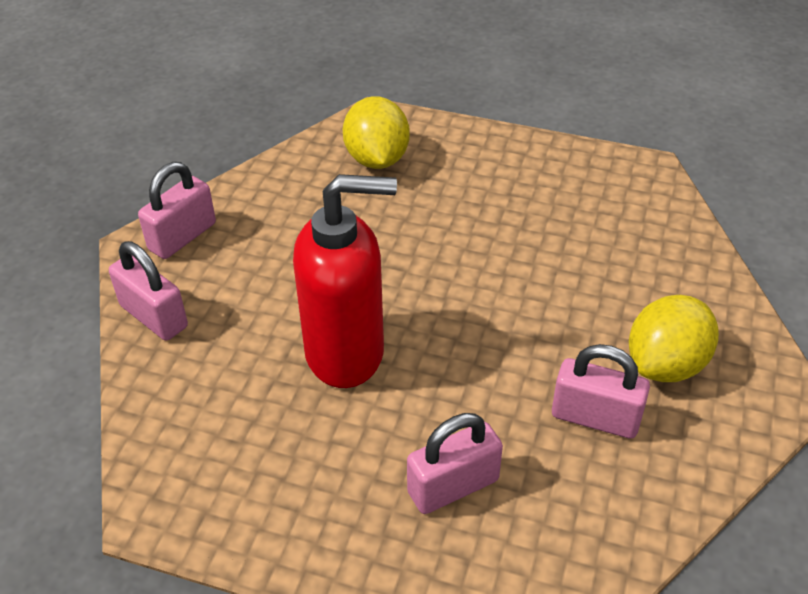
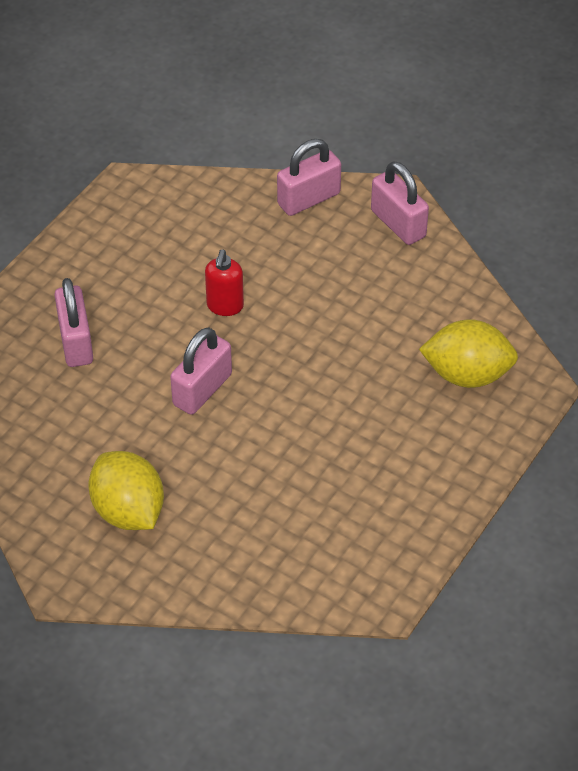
camera: 105 degrees right, 5 degrees up
red soap dispenser [293,174,397,388] -> red soap dispenser [205,250,244,316], size x0.46
pink padlock [552,344,650,439] -> pink padlock moved to [170,327,232,415]

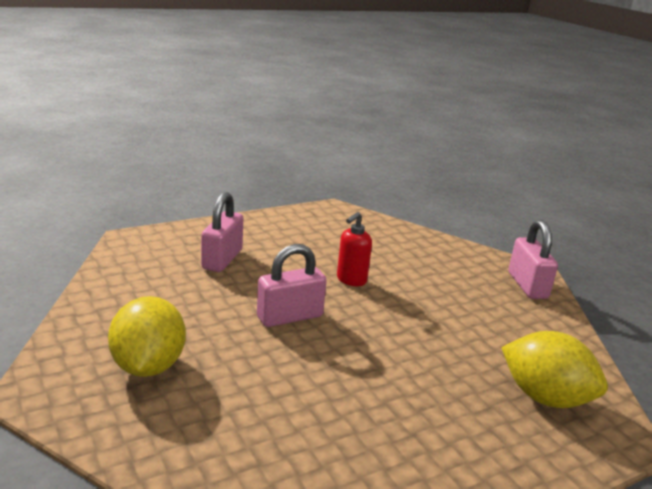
camera: 25 degrees right, 25 degrees down
pink padlock [277,139,341,216] -> none

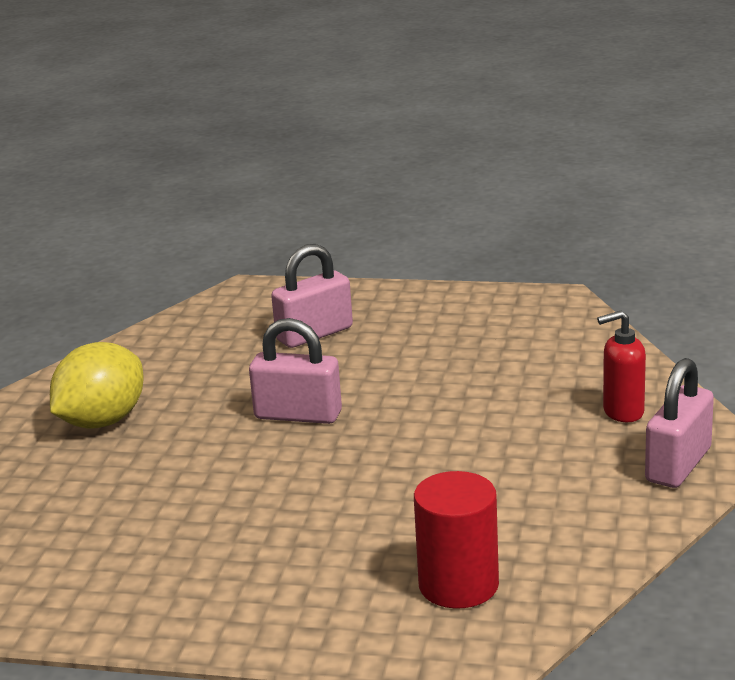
camera: 45 degrees right, 0 degrees up
red soap dispenser [337,212,372,286] -> red soap dispenser moved to [597,311,646,422]
yellow lemon [501,331,608,408] -> red cylinder [414,471,499,609]

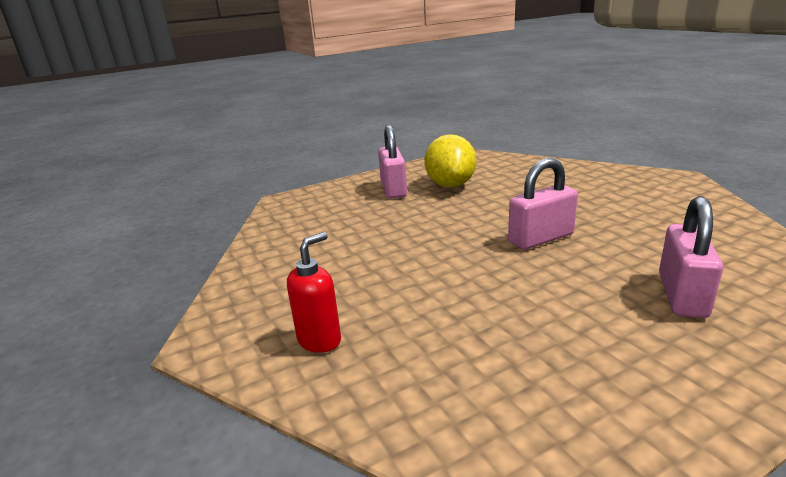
camera: 140 degrees right, 0 degrees up
yellow lemon [50,342,143,429] -> yellow lemon moved to [424,134,476,187]
red cylinder [414,471,499,609] -> none
pink padlock [645,358,714,488] -> pink padlock moved to [378,125,407,199]

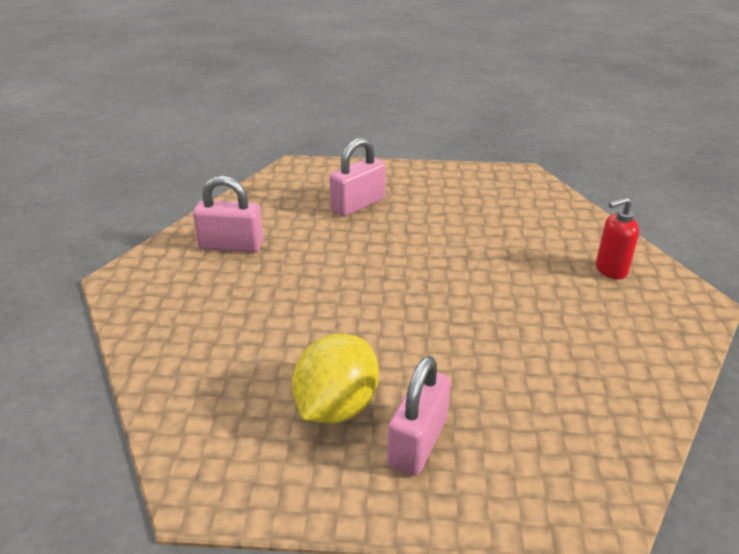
camera: 150 degrees left, 10 degrees up
pink padlock [508,158,578,250] -> pink padlock moved to [193,176,263,253]

